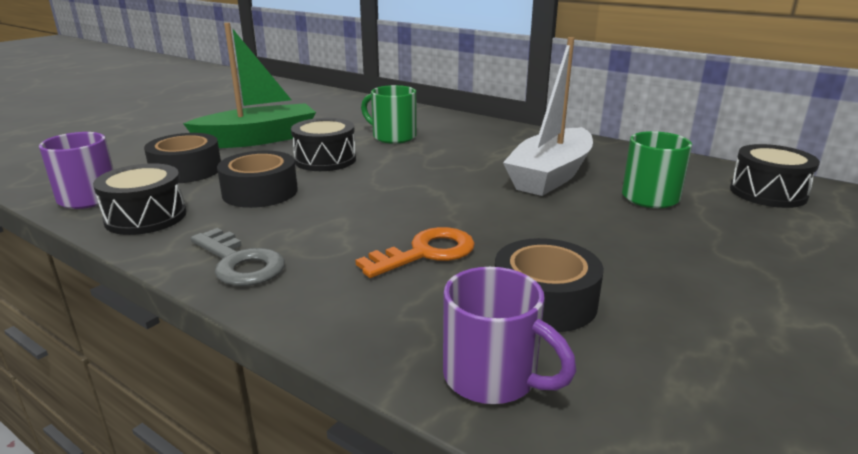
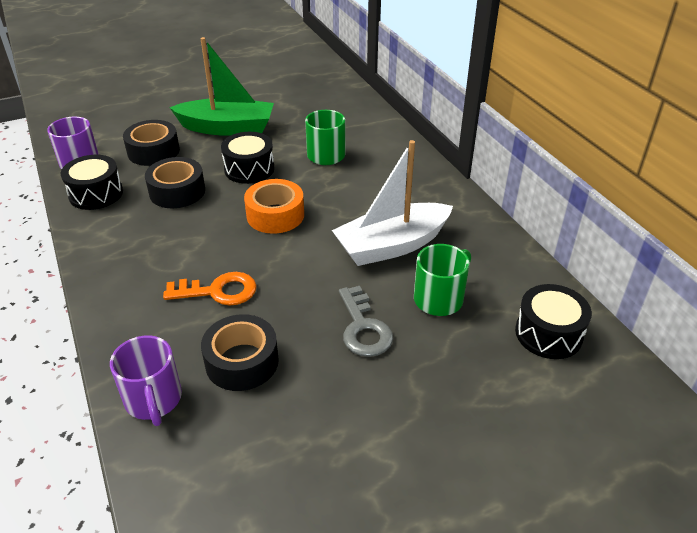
camera: 30 degrees right, 15 degrees up
grey key [191,228,285,286] -> grey key moved to [339,286,393,357]
none -> orange tape [244,179,304,234]

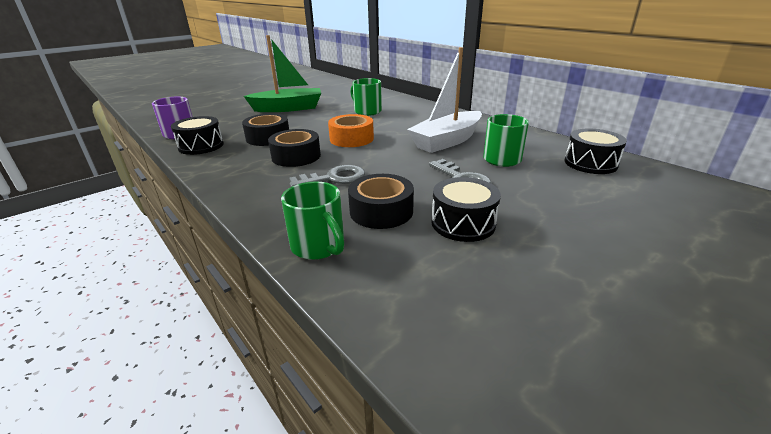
camera: 15 degrees left, 10 degrees down
purple mug [110,335,182,426] -> green mug [281,181,344,260]
black tape [123,120,180,166] -> black tape moved to [268,129,321,167]
orange key [163,272,257,305] -> grey key [289,165,365,187]
black drum [221,132,275,184] -> black drum moved to [431,177,501,242]

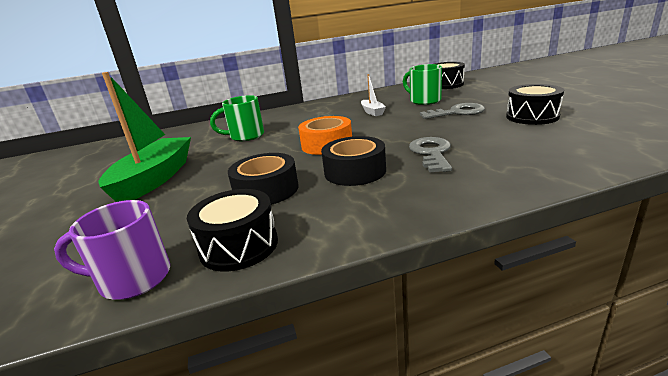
camera: 65 degrees left, 5 degrees down
green mug [281,181,344,260] -> none
black tape [348,174,414,229] -> none
white boat [407,47,482,153] -> white boat [361,74,386,116], size x0.46

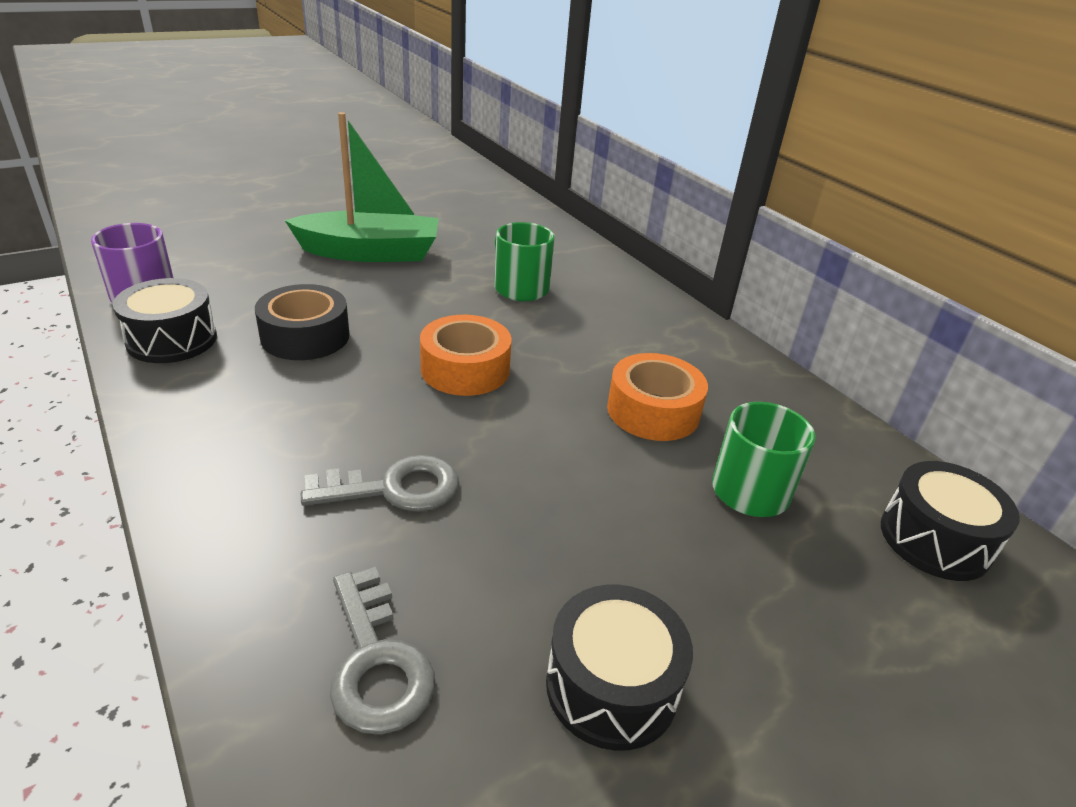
camera: 70 degrees right, 10 degrees up
black tape [321,136,386,186] -> none
white boat [361,74,386,116] -> orange tape [607,353,708,441]
grey key [420,103,485,119] -> grey key moved to [330,567,435,735]

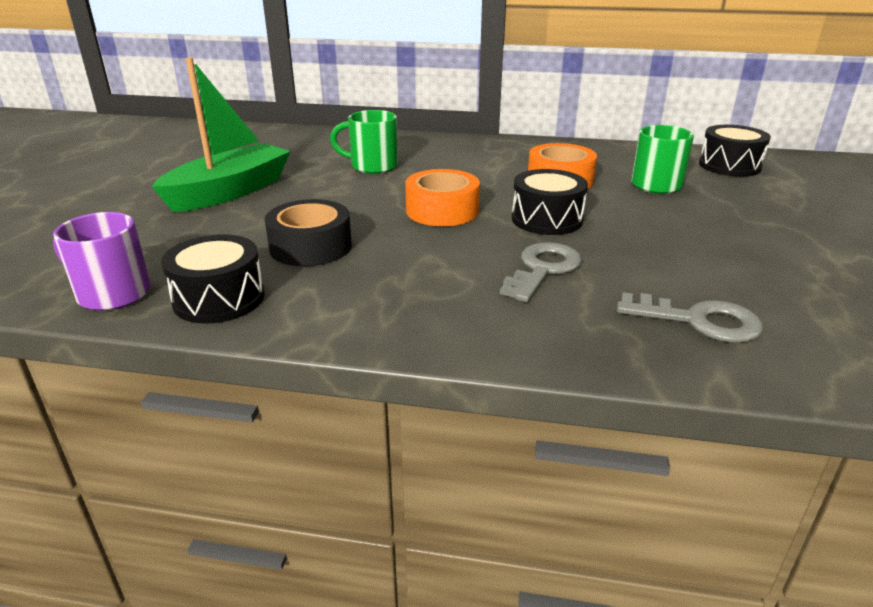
camera: 45 degrees left, 5 degrees down
black drum [546,585,693,751] -> black drum moved to [512,169,588,235]

